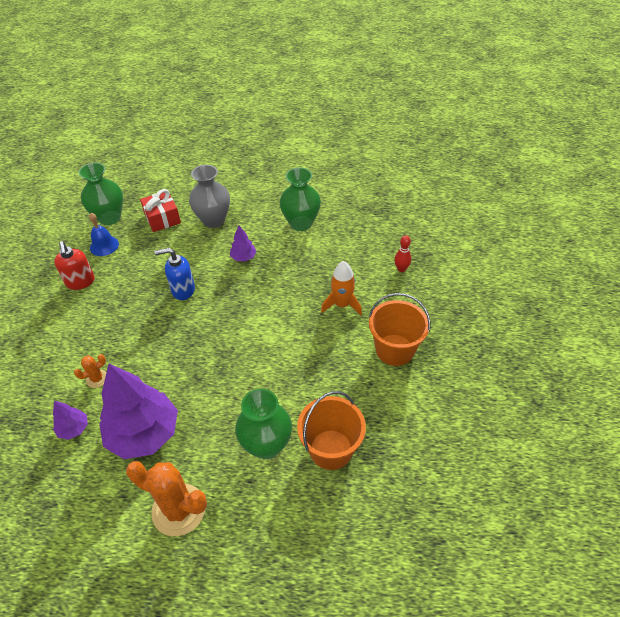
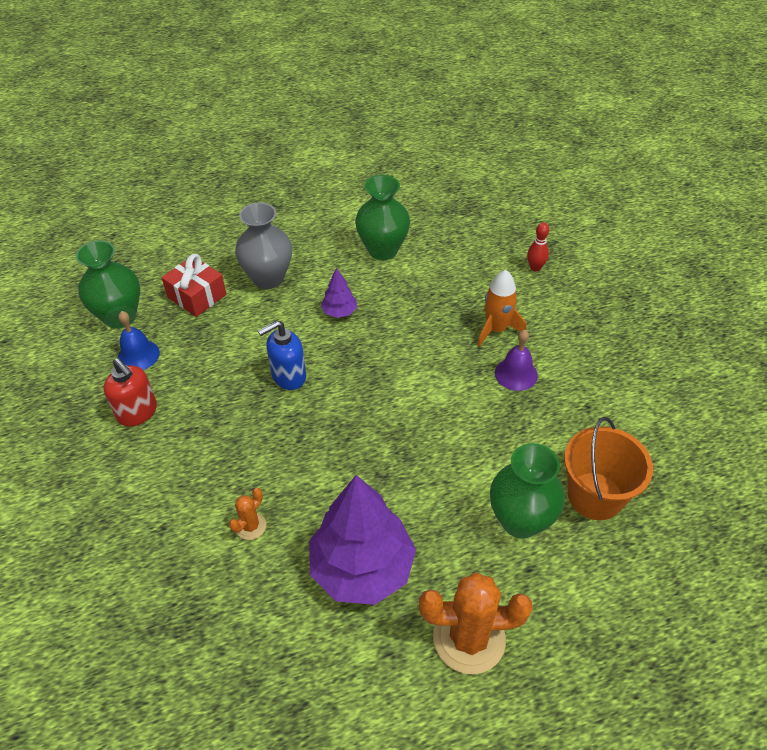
camera: 25 degrees left, 0 degrees up
purple tree [53,401,88,440] -> none
orange bucket [369,293,431,366] -> none
none -> purple bell [495,330,538,391]

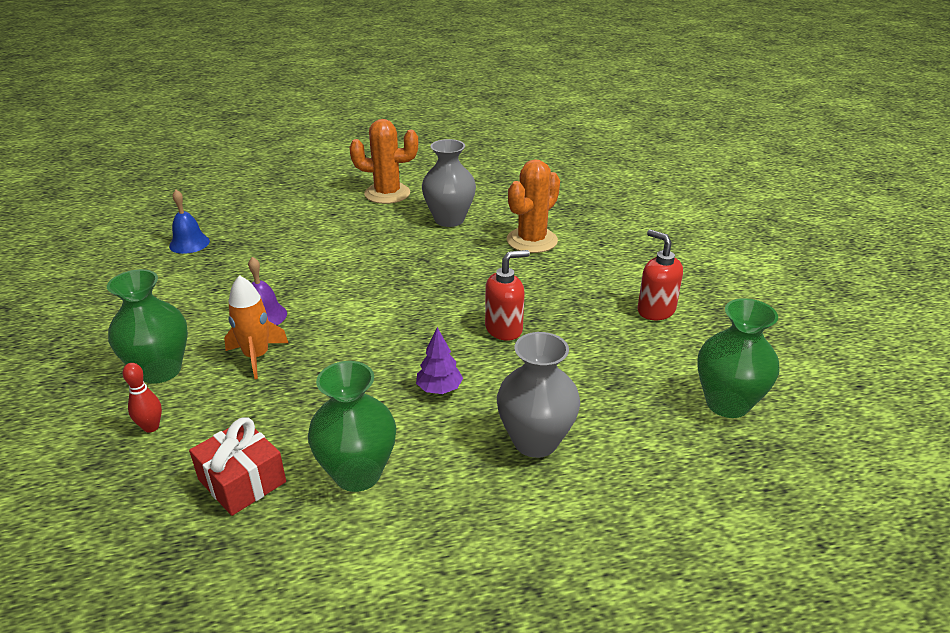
camera: 175 degrees left, 15 degrees down
blue bell [118,311,160,370] -> blue bell moved to [169,190,210,254]
red gift [162,254,226,317] -> red gift moved to [189,417,286,516]
orange cactus [229,488,266,540] -> orange cactus [507,159,560,253], size x2.11
blue soap dispenser [258,320,306,390] -> red soap dispenser [485,250,530,341]
purple tree [309,475,416,605] -> grey vase [422,139,476,227]
green vase [490,443,565,539] -> green vase moved to [107,269,188,384]
orange bucket [564,417,653,520] -> none

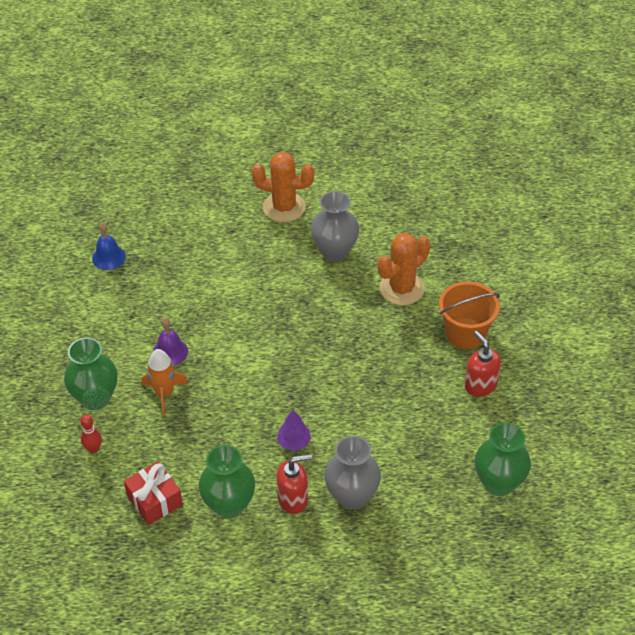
camera: 10 degrees right, 15 degrees up
red soap dispenser [485,250,530,341] -> red soap dispenser moved to [277,454,312,514]
none -> orange bucket [439,281,500,349]

